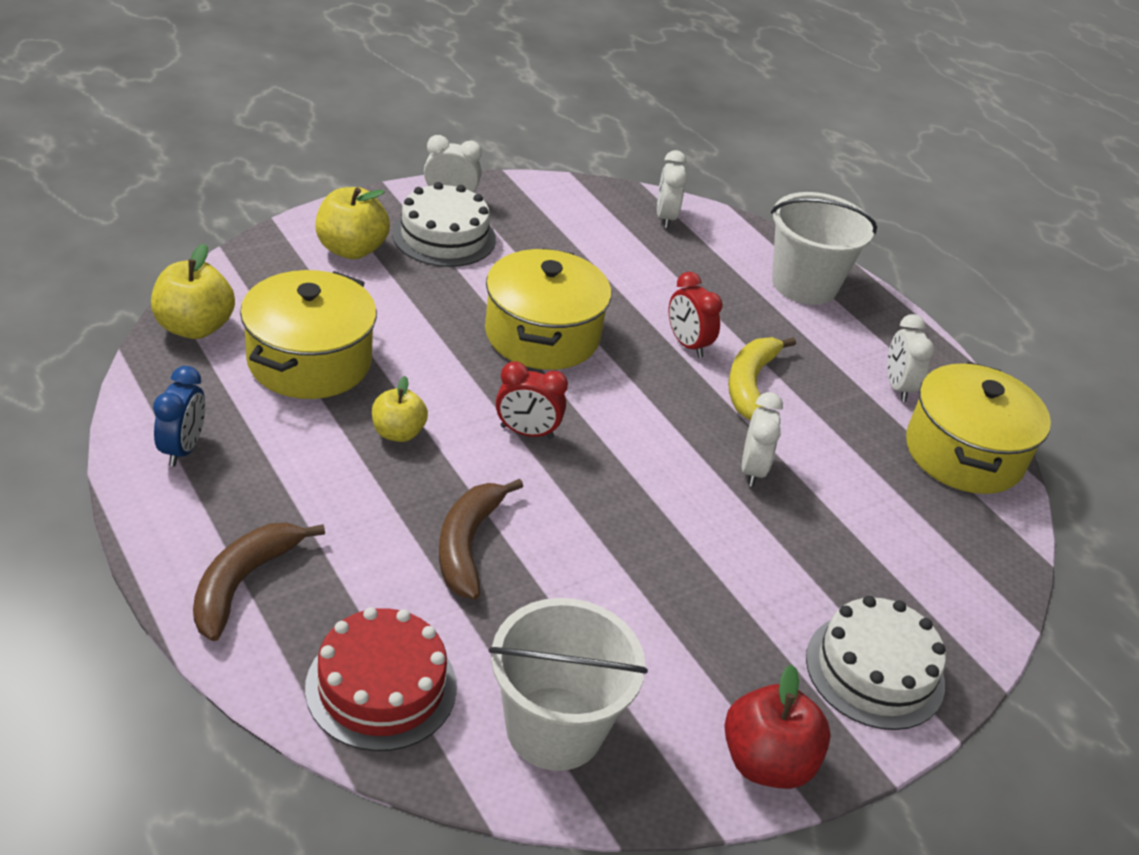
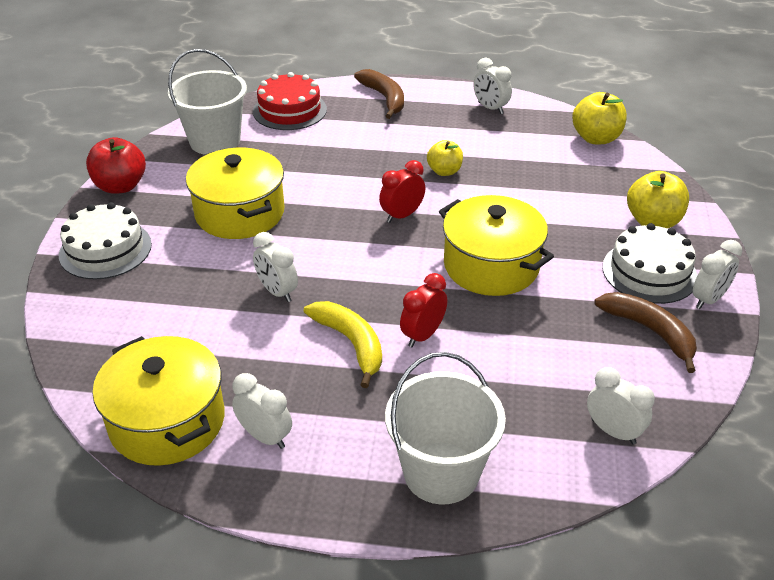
camera: 135 degrees right, 0 degrees up
blue clock [153,366,205,467] -> white clock [474,58,512,114]
yellow pot [240,270,377,399] -> yellow pot moved to [186,148,284,239]
brown banana [439,479,523,600] -> brown banana moved to [594,292,697,373]
red clock [669,272,723,358] -> red clock turned 60 degrees counterclockwise [400,273,447,347]

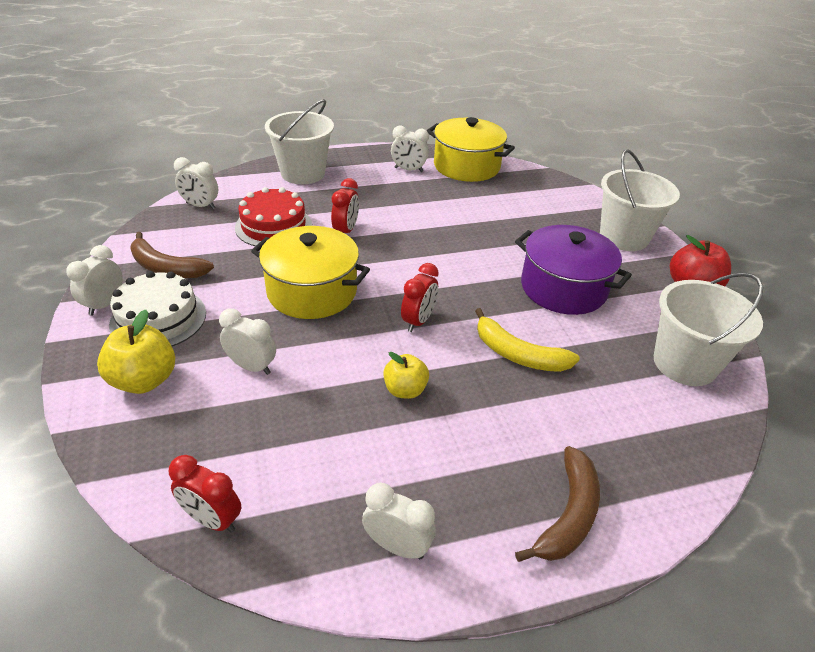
camera: 155 degrees right, 0 degrees up
white cake [59,202,152,280] -> white bucket [600,149,680,251]
yellow pot [186,148,284,239] -> purple pot [515,225,632,315]
red cake [253,72,327,130] -> red cake moved to [235,187,312,246]
white clock [253,232,298,302] -> white clock moved to [219,308,276,375]
yellow banana [304,301,382,388] -> yellow banana moved to [475,308,580,372]
brown banana [354,69,404,119] -> brown banana turned 105 degrees counterclockwise [515,446,600,562]
yellow apple [572,92,627,144] -> red clock [169,455,242,533]

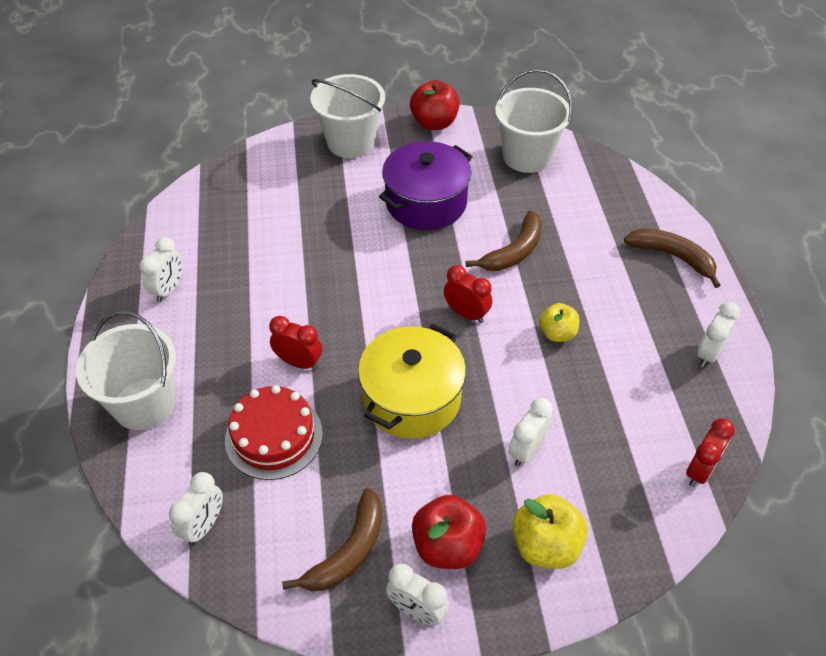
camera: 80 degrees left, 10 degrees up
white cake [109,271,206,346] -> red apple [412,495,486,569]
yellow pot [427,117,515,182] -> none
yellow banana [475,308,580,372] -> brown banana [466,210,542,271]

